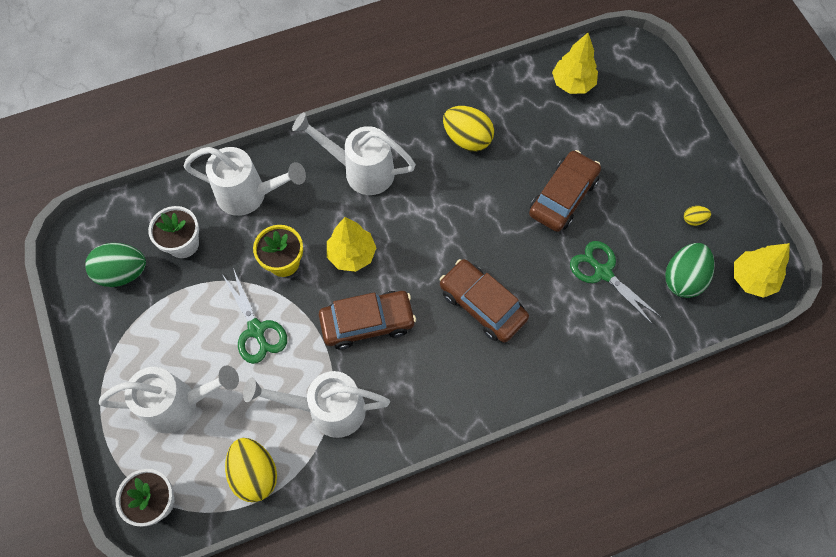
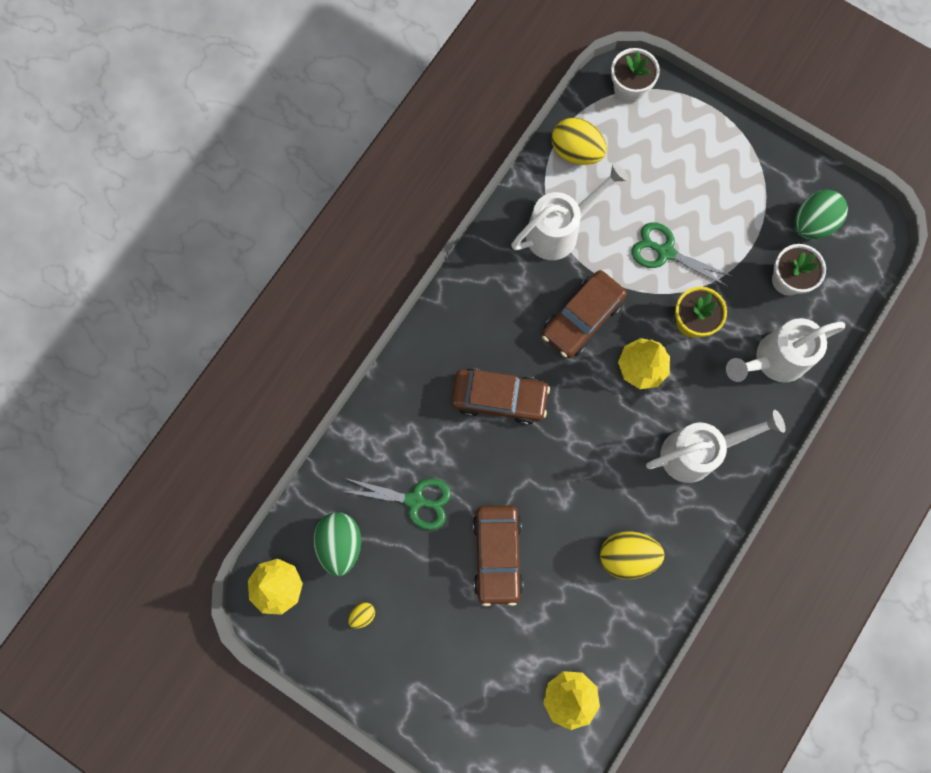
camera: 145 degrees right, 10 degrees up
white watering can [99,366,239,433] -> none

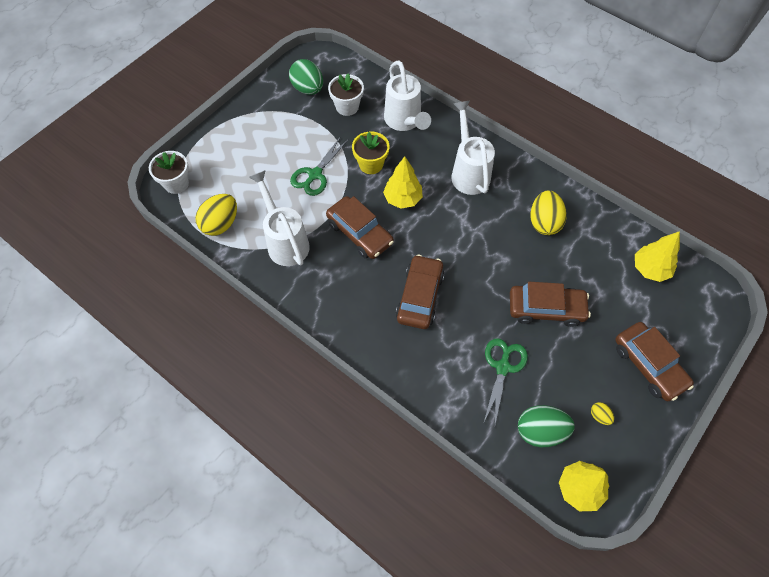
camera: 85 degrees left, 15 degrees down
none -> brown car [615,322,694,401]

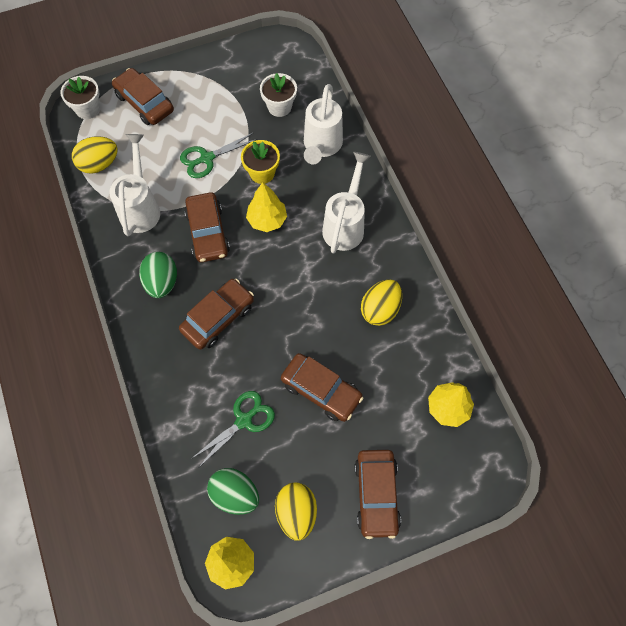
camera: 30 degrees right, 5 degrees up
green egg [289,59,323,95] -> green egg moved to [139,252,177,298]
yellow egg [591,402,614,425] -> yellow egg [275,483,317,541], size x2.14
none -> brown car [112,68,174,125]

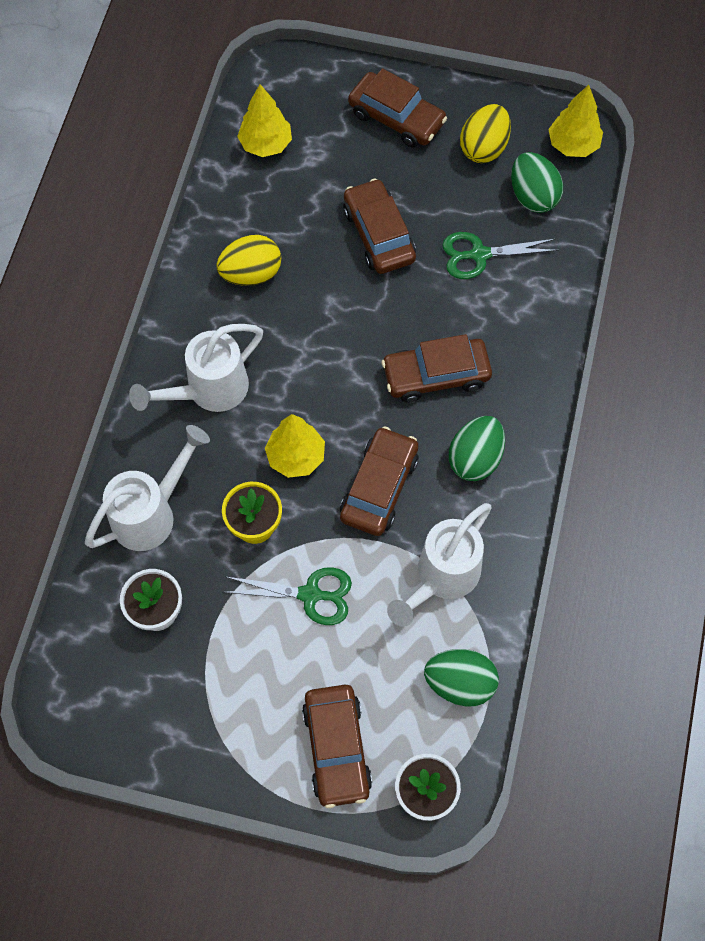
camera: 145 degrees left, 0 degrees up
yellow egg [72,136,118,174] -> green egg [424,649,499,706]
brown car [355,450,401,539] -> brown car turned 90 degrees clockwise [348,68,447,148]

